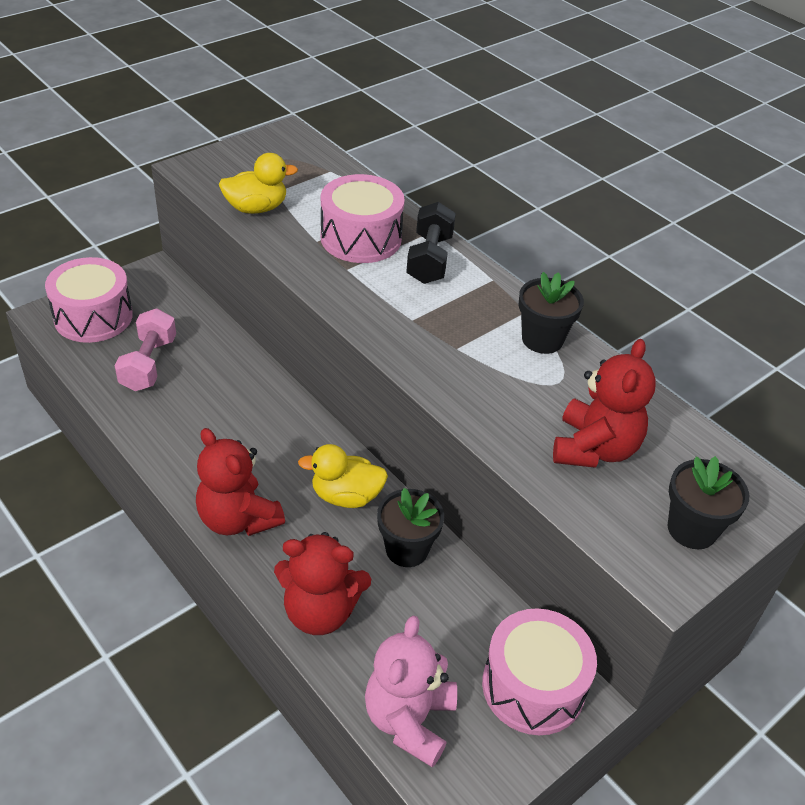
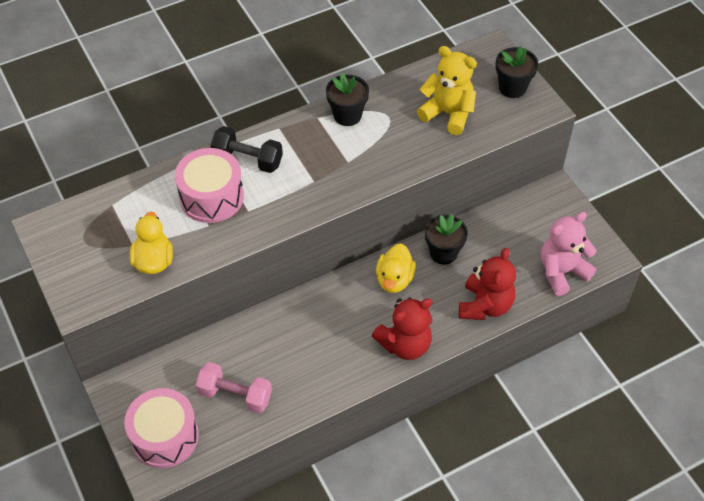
camera: 75 degrees left, 10 degrees up
pink teddy bear [365,615,457,767] -> pink teddy bear turned 120 degrees clockwise [541,212,597,296]
pink drum [482,608,597,735] -> none
red teddy bear [553,339,656,468] -> yellow teddy bear [417,46,477,135]

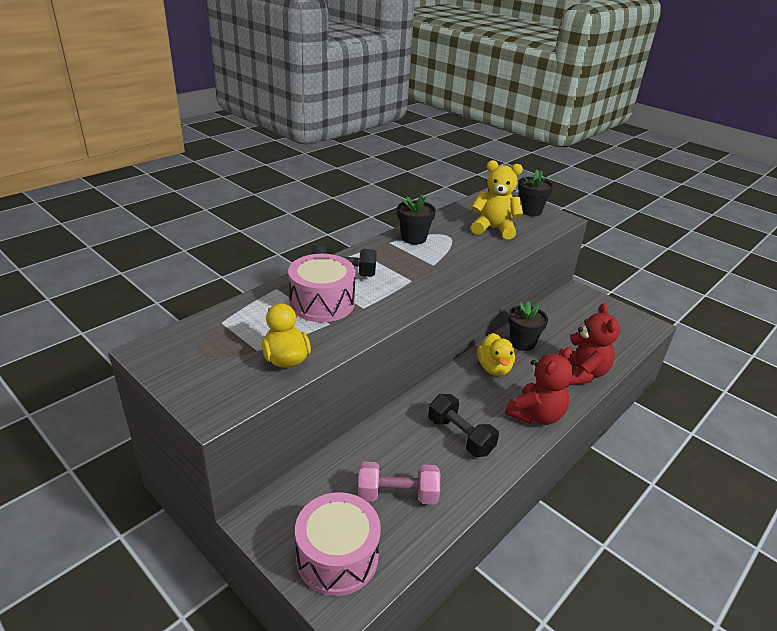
camera: 20 degrees left, 20 degrees down
pink teddy bear [541,212,597,296] -> none
none -> black dumbbell [428,394,499,457]

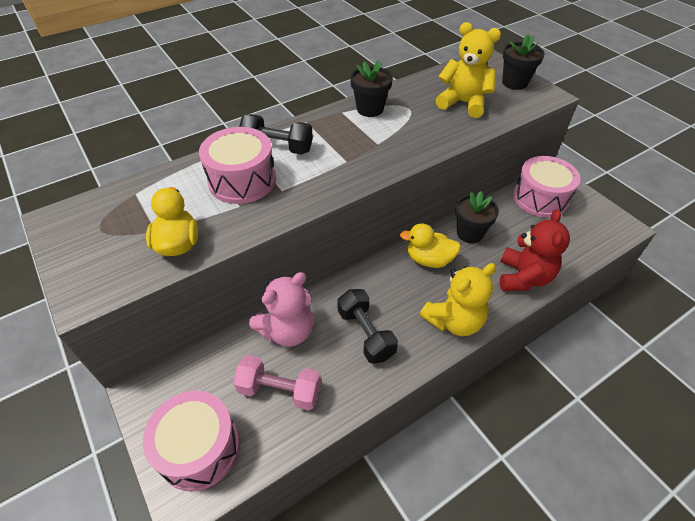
camera: 15 degrees right, 15 degrees up
yellow duck [477,333,515,376] -> yellow duck turned 90 degrees clockwise [400,223,461,268]
red teddy bear [505,347,573,425] -> yellow teddy bear [420,263,496,336]
none -> pink teddy bear [249,272,313,347]
none -> pink drum [513,156,581,218]

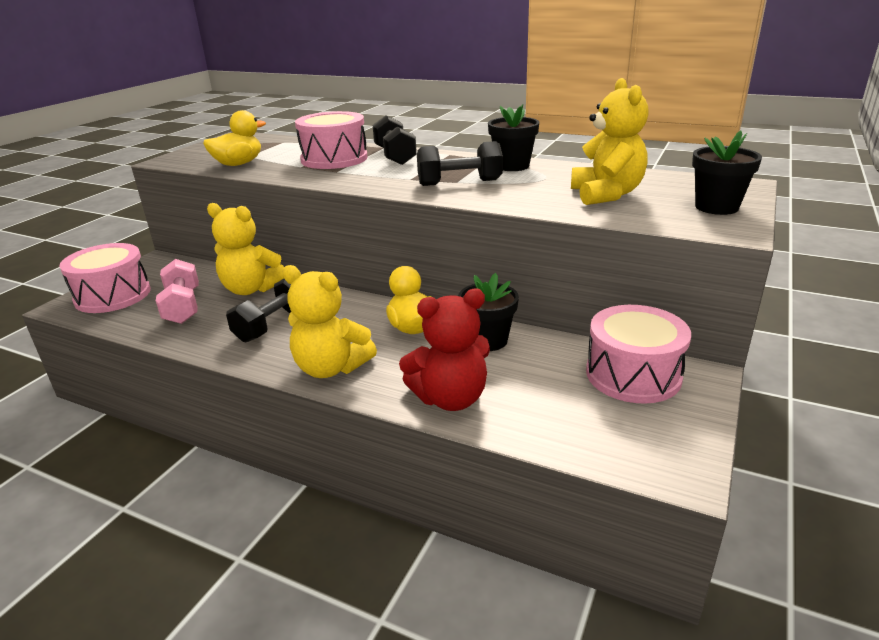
camera: 60 degrees right, 20 degrees down
pink teddy bear [249,272,313,347] -> yellow teddy bear [207,203,284,295]
none -> black dumbbell [417,141,503,186]

